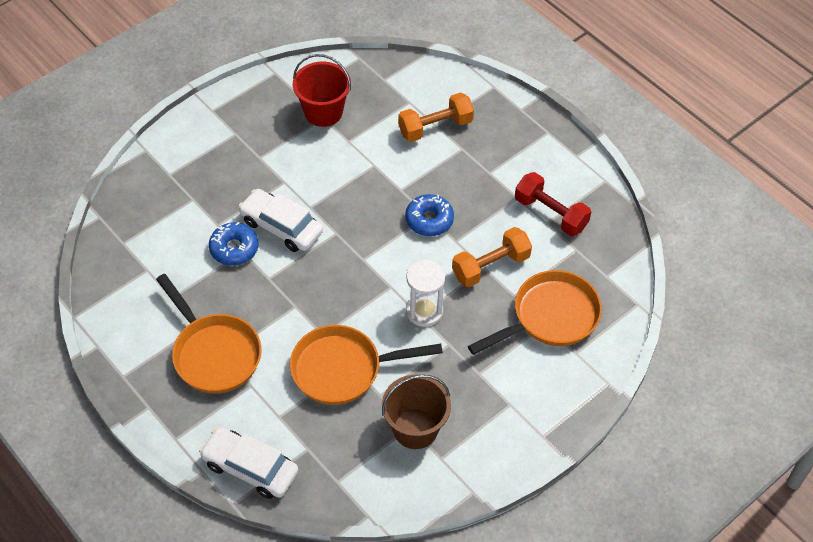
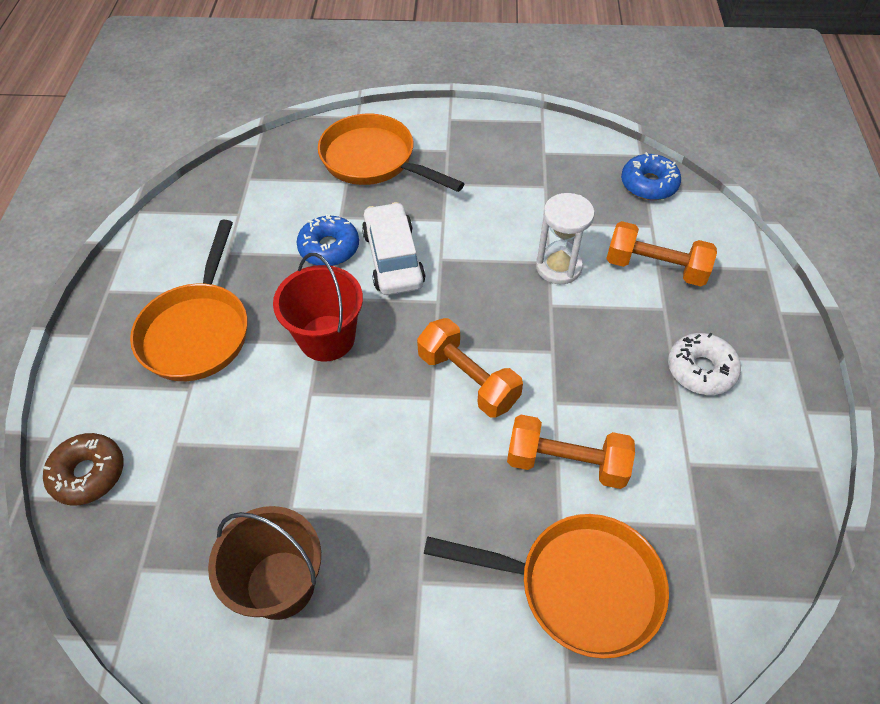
camera: 45 degrees right, 0 degrees up
white car [199,427,298,499] -> brown donut [43,433,124,506]
orange pan [290,325,443,405] -> orange pan moved to [318,114,465,192]
red bucket [293,54,351,127] -> red bucket moved to [273,253,363,362]
blue donut [405,194,454,236] -> blue donut moved to [621,152,681,200]
white hourglass [406,260,445,327] -> white hourglass moved to [536,193,595,284]
red dumbbell [515,172,591,236] -> none
none -> orange dumbbell [417,318,523,418]
none -> white donut [668,333,741,395]

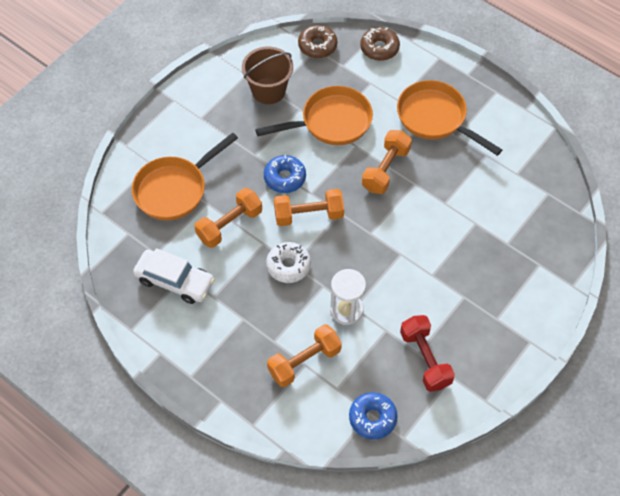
camera: 125 degrees right, 5 degrees up
red bucket [273,253,363,362] -> orange dumbbell [362,130,412,194]
blue donut [297,214,359,266] -> blue donut moved to [264,155,306,193]
orange pan [318,114,465,192] -> orange pan moved to [255,86,373,145]
white car [362,202,425,295] -> white car moved to [133,248,215,304]
white donut [668,333,741,395] -> white donut moved to [266,242,311,283]
none -> brown donut [298,25,338,58]
none -> red dumbbell [400,315,455,392]

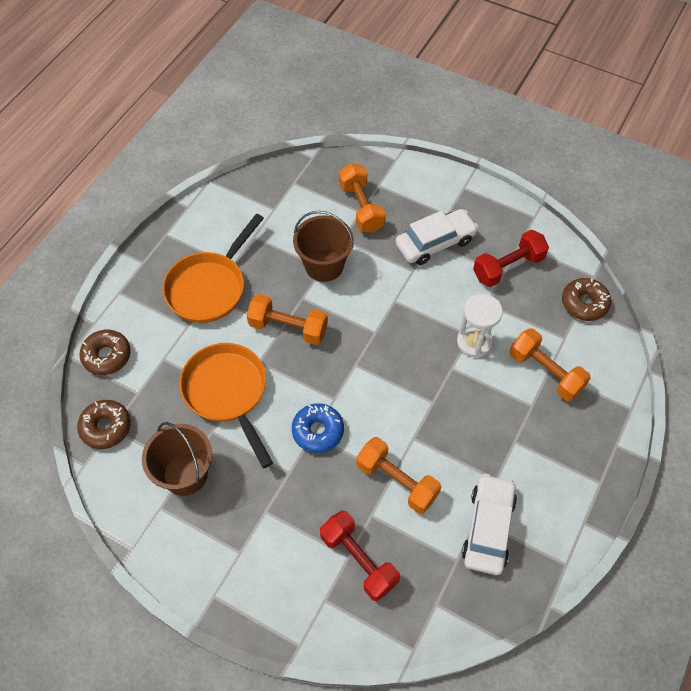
camera: 100 degrees left, 0 degrees up
orange pan [132,133,238,221] -> red dumbbell [320,510,400,601]
white donut [266,242,311,283] -> none
orange dumbbell [274,189,344,226] -> orange dumbbell moved to [339,163,386,233]
blue donut [349,392,398,439] -> brown donut [562,278,611,321]
none -> brown bucket [293,211,354,282]
none -> white car [396,209,478,265]

